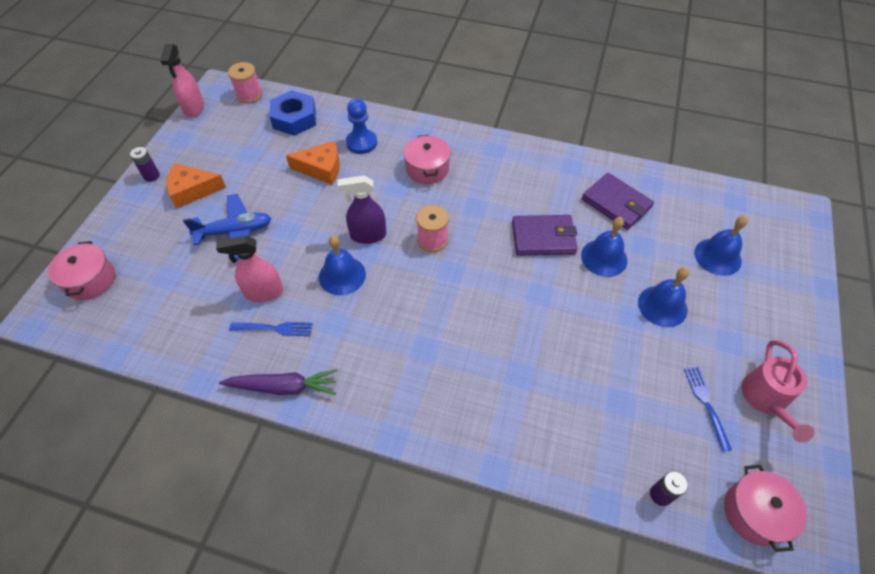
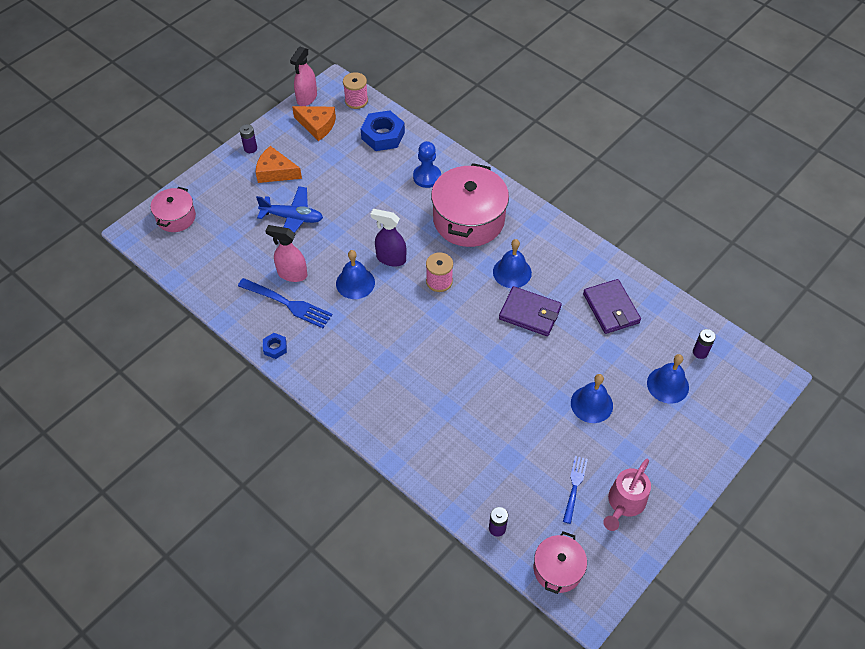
camera: 25 degrees right, 0 degrees up
purple carrot [219,369,338,395] -> blue nut [263,333,287,359]
blue fork [229,322,313,336] -> blue fork [238,278,333,328], size x1.57
orange cheese [286,141,340,185] -> orange cheese moved to [292,106,336,141]
pink pot [404,135,451,184] -> pink pot [431,163,509,247], size x1.83
blue bell [581,217,627,277] -> blue bell moved to [493,239,532,288]
none -> purple battery [693,329,716,359]

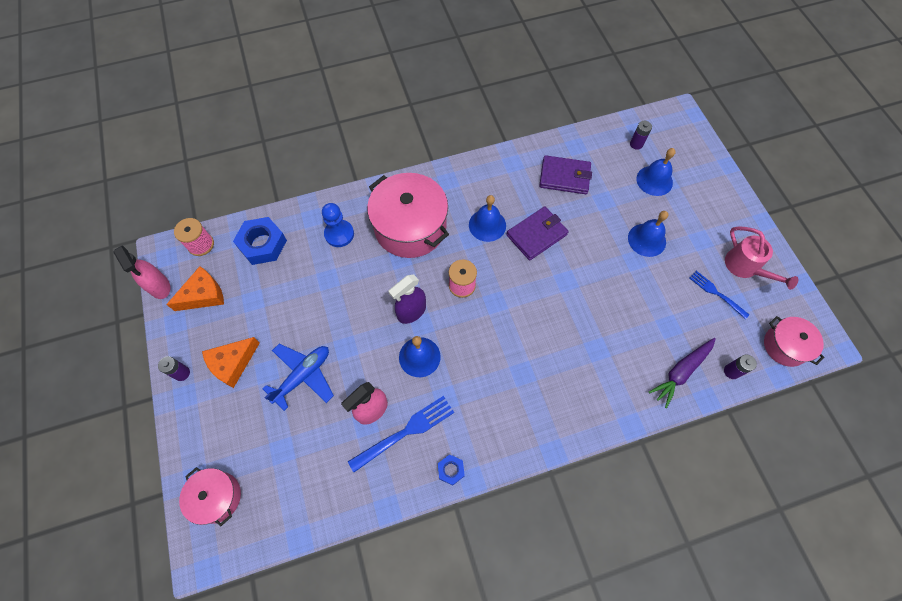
camera: 60 degrees left, 10 degrees up
none -> purple carrot [649,338,716,408]

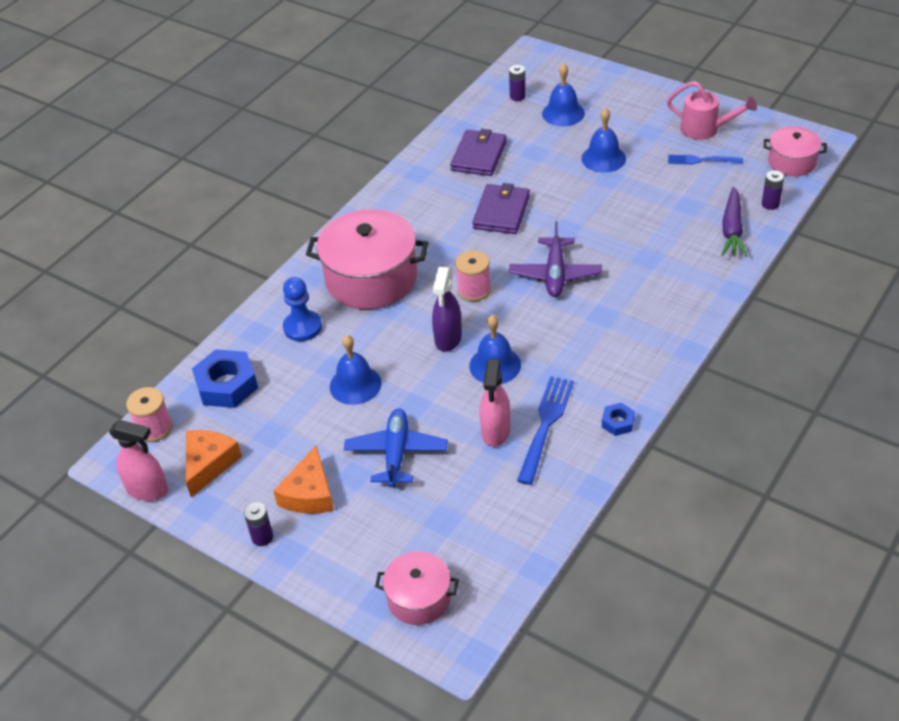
camera: 35 degrees left, 20 degrees down
blue bell [469,195,506,242] -> blue bell moved to [330,335,381,405]
purple wallet [539,155,592,194] -> purple wallet turned 45 degrees counterclockwise [450,129,507,176]
none -> purple plane [509,221,602,297]

